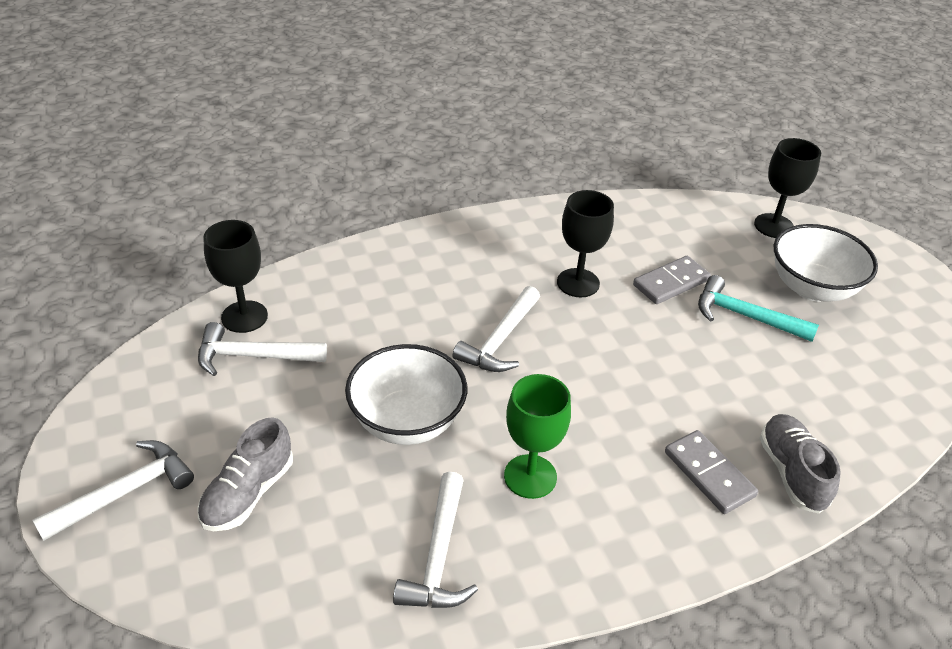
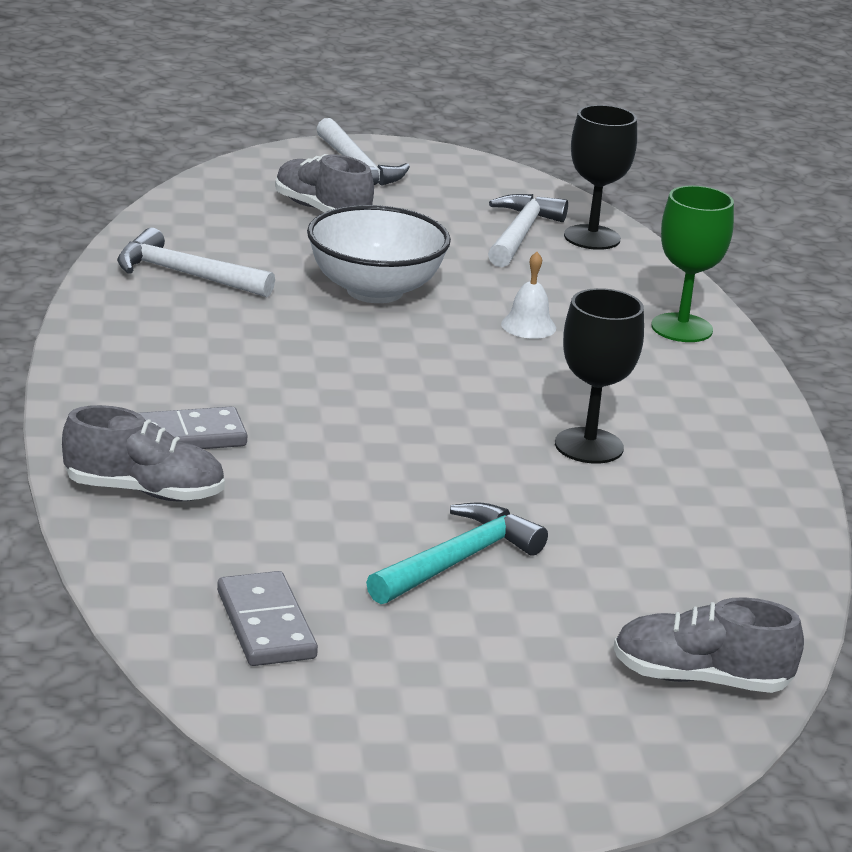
camera: 105 degrees right, 15 degrees down
white hammer [452,286,540,372] -> none
green goblet [504,374,571,499] -> green goblet moved to [651,186,734,342]
grey domino [633,256,711,304] -> grey domino moved to [217,571,318,666]
black goblet [754,138,821,238] -> grey shoe [613,597,804,693]
white bowl [774,224,878,302] -> none
none -> white bell [501,252,556,339]

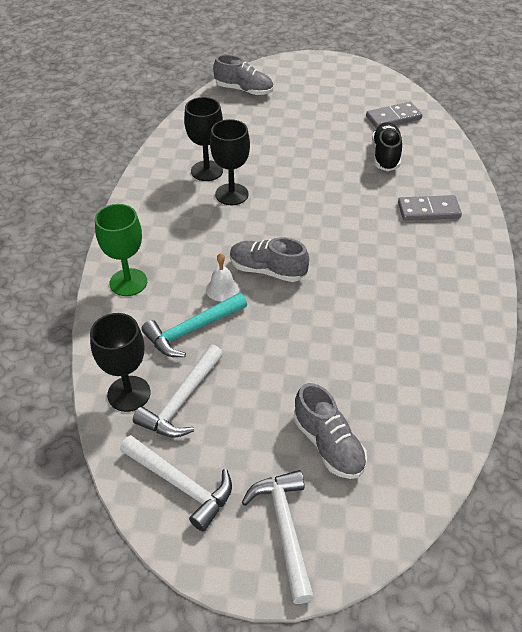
camera: 165 degrees left, 20 degrees up
grey shoe [62,405,225,502] -> grey shoe moved to [230,238,309,282]
white hammer [117,228,275,297] -> white hammer moved to [120,435,232,532]
grey domino [217,571,318,666] -> grey domino turned 75 degrees clockwise [366,102,422,129]
white bowl [307,205,451,303] -> none
turquoise hammer [366,503,548,604] -> turquoise hammer moved to [142,293,247,357]
none -> black goblet [184,97,223,181]
none -> black shoe [372,122,402,171]

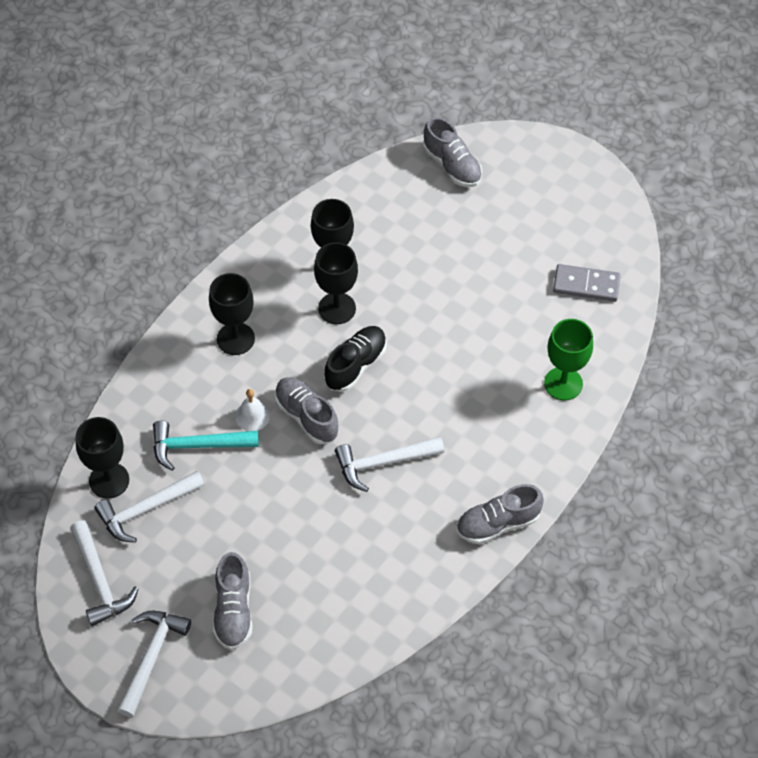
camera: 30 degrees right, 10 degrees up
green goblet [95,204,147,296] -> green goblet moved to [544,319,593,400]
black shoe [372,122,402,171] -> black shoe moved to [324,326,387,392]
grey domino [398,195,462,221] -> none
none -> black goblet [209,273,255,355]
none -> white hammer [335,437,444,492]
none -> grey shoe [456,484,544,544]

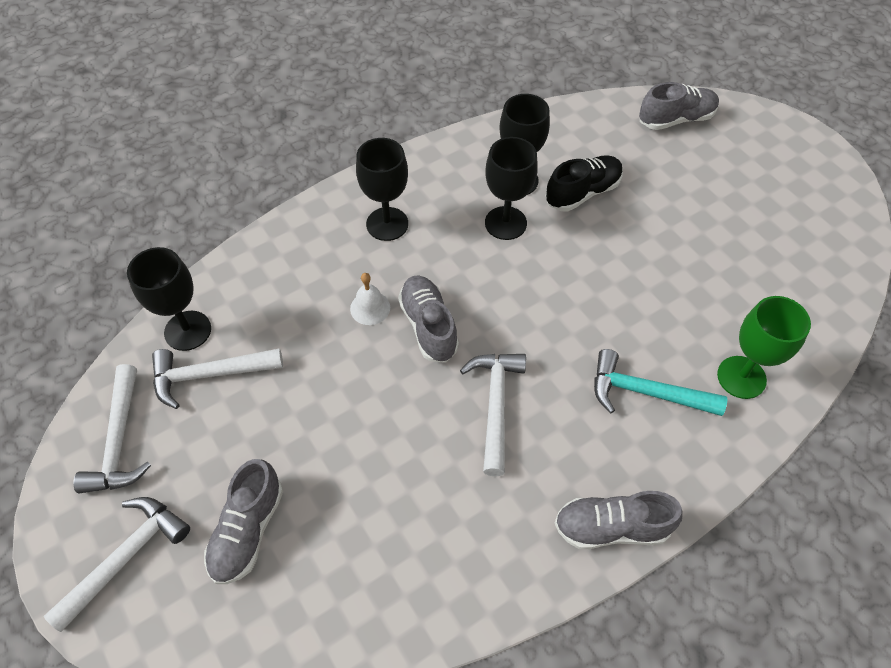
camera: 20 degrees right, 0 degrees up
turquoise hammer [153,420,259,471] -> turquoise hammer moved to [594,349,727,416]
black shoe [324,326,387,392] -> black shoe moved to [546,155,623,211]
white hammer [335,437,444,492] -> white hammer turned 90 degrees clockwise [460,354,526,476]
grey shoe [423,117,482,187] -> grey shoe turned 90 degrees counterclockwise [639,82,719,130]
grey domino [553,264,621,302] -> none

